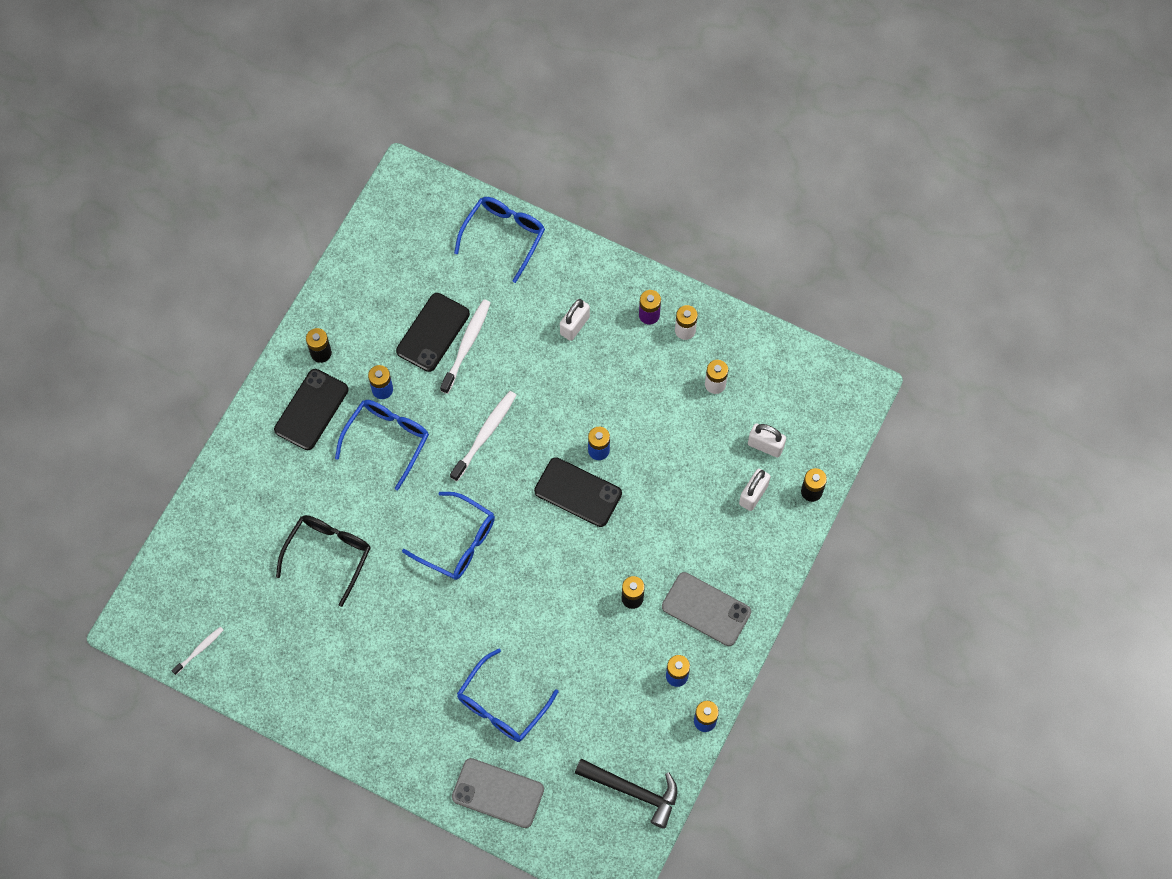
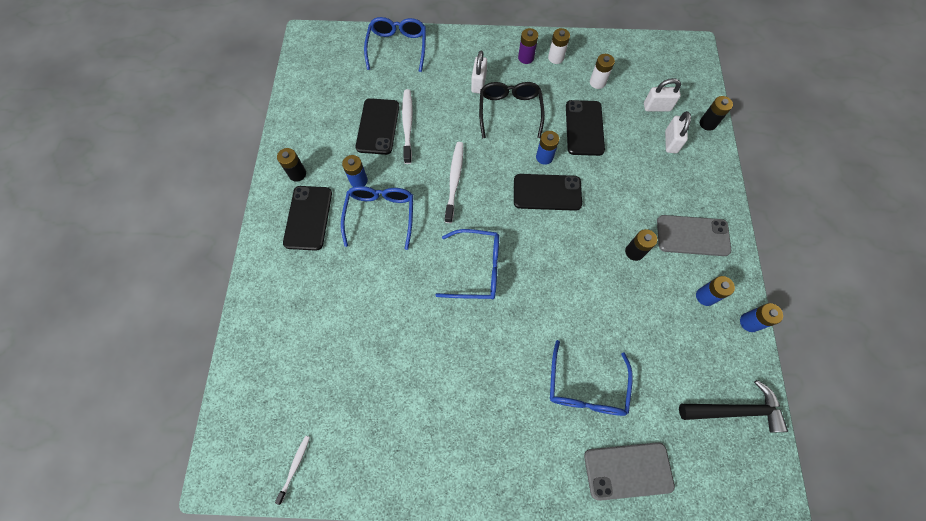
camera: 25 degrees left, 0 degrees up
black glasses [276,515,370,607] -> black glasses moved to [479,82,545,138]
none -> black phone [566,100,605,156]

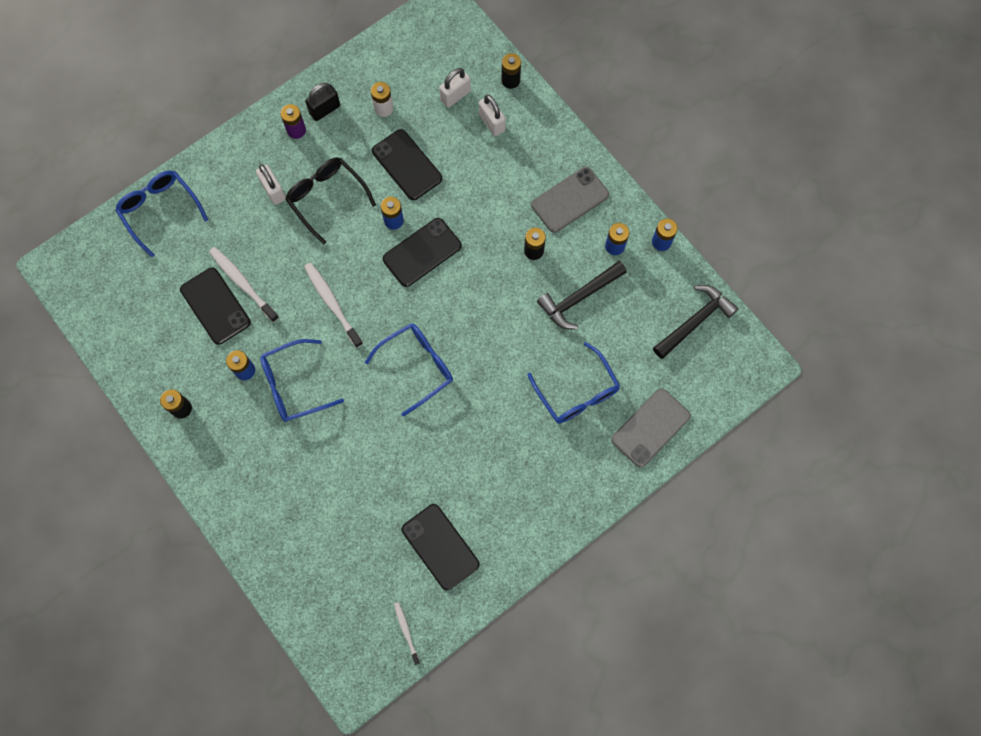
camera: 40 degrees left, 5 degrees up
black phone [283,186,332,251] -> black phone moved to [402,504,479,591]
blue glasses [341,186,413,250] -> blue glasses turned 75 degrees counterclockwise [260,339,344,422]
white battery [548,28,570,64] -> black padlock [305,83,340,121]
none -> black hammer [537,261,627,329]

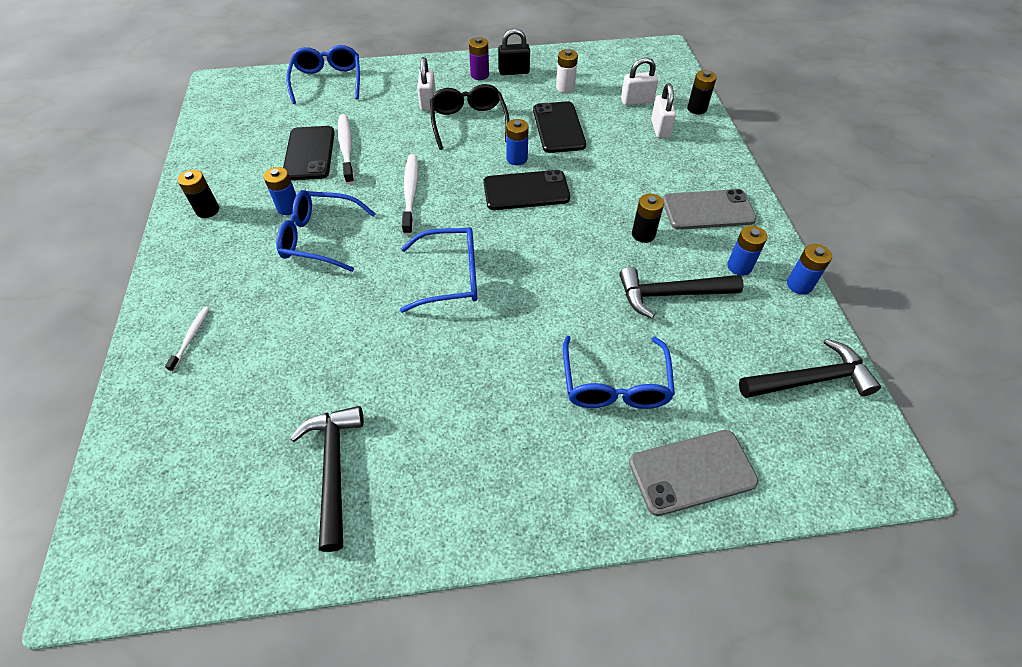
camera: 30 degrees right, 20 degrees down
white toothbrush [394,602,420,665] -> white toothbrush moved to [165,306,210,372]
black phone [402,504,479,591] -> black hammer [290,406,364,552]

